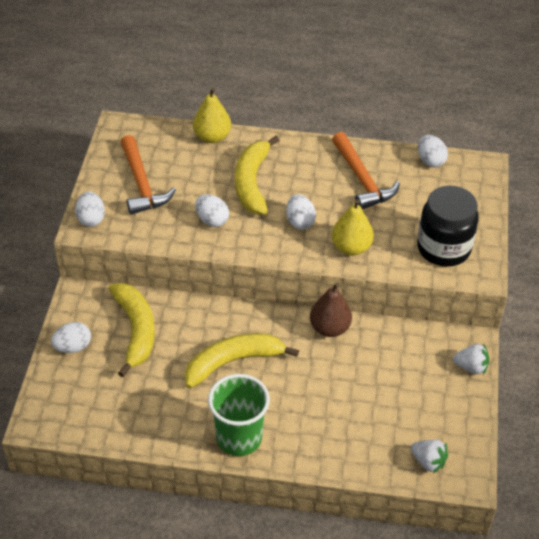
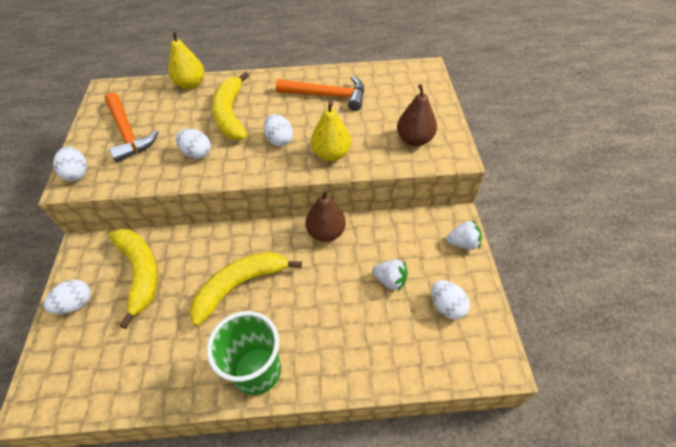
camera: 10 degrees left, 5 degrees up
orange hammer [332,132,400,209] -> orange hammer turned 45 degrees counterclockwise [276,76,364,111]
white strawberry [411,440,448,473] -> white strawberry moved to [372,259,407,291]
black jar [417,186,479,267] -> brown pear [397,84,437,146]
white egg [418,135,448,167] -> white egg moved to [432,280,470,319]

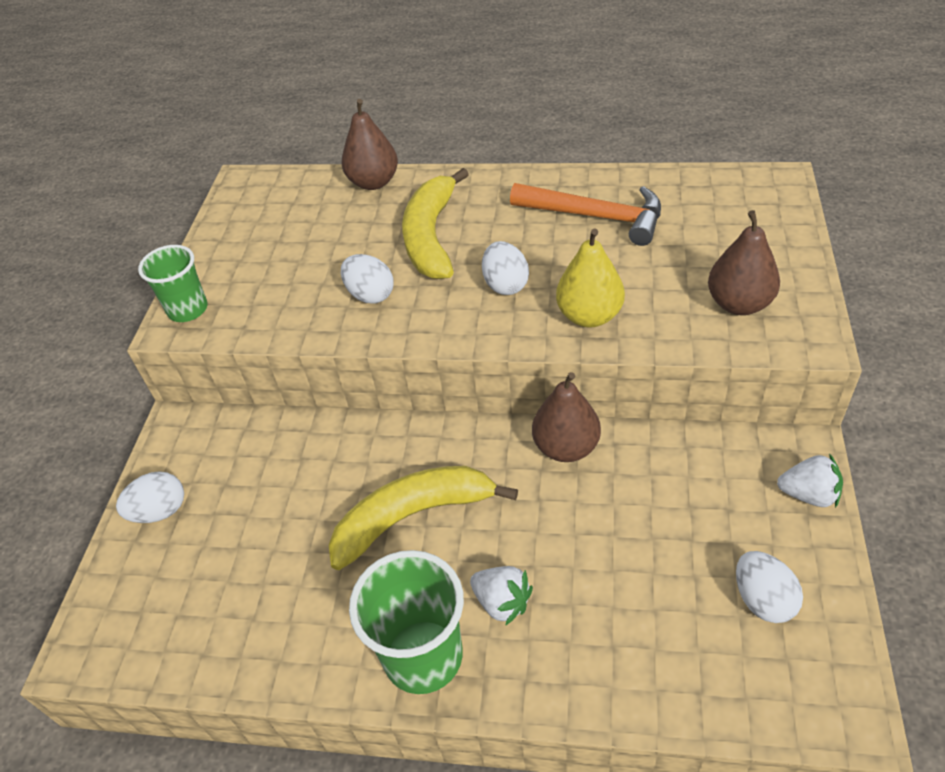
camera: 15 degrees right, 5 degrees down
white egg [53,147,87,181] -> green cup [138,245,208,322]
orange hammer [104,92,159,162] -> none
yellow banana [109,229,158,329] -> none
yellow pear [168,31,204,89] -> brown pear [342,99,398,190]
white strawberry [372,259,407,291] -> white strawberry moved to [470,566,533,626]

